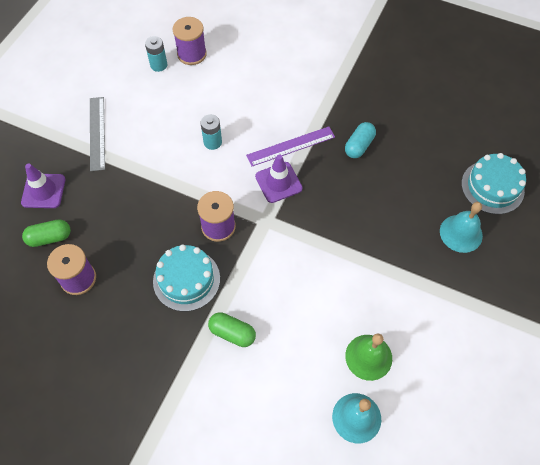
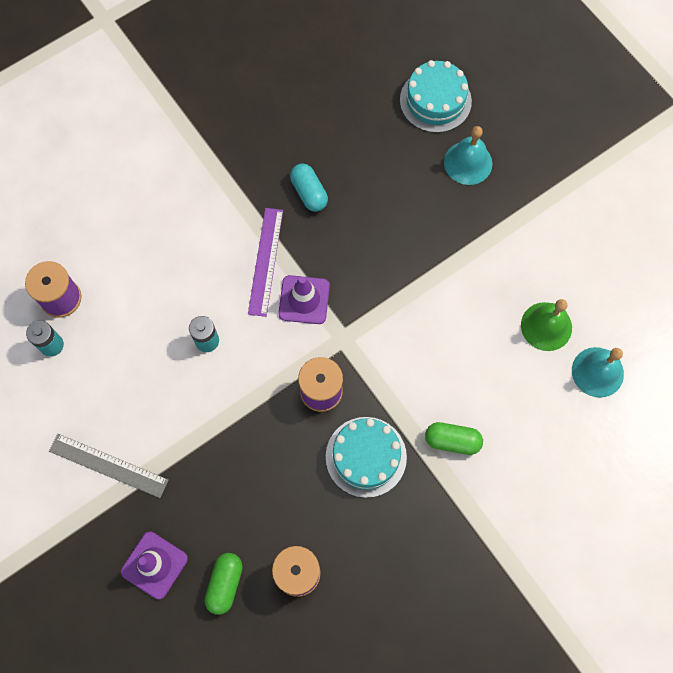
camera: 60 degrees left, 10 degrees up
green capsule [208,312,256,347] -> green capsule turned 45 degrees clockwise [425,422,483,455]

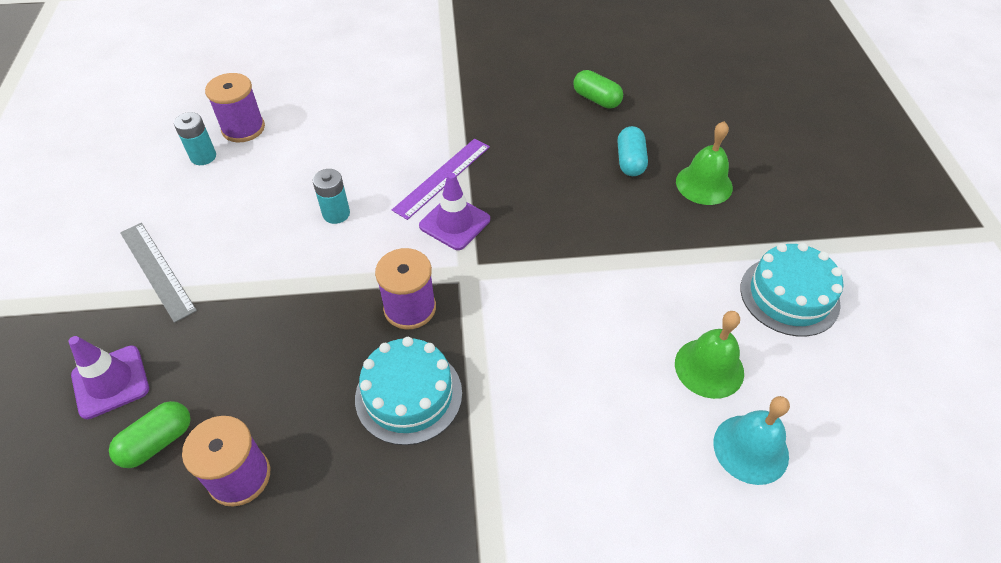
camera: 30 degrees right, 20 degrees down
turquoise capsule [290,163,328,212] -> turquoise capsule moved to [617,126,648,176]
turquoise cake [400,60,472,133] -> turquoise cake moved to [740,243,843,337]
green capsule [425,422,483,455] -> green capsule moved to [573,70,623,109]
turquoise bell [444,126,492,185] -> green bell [676,121,733,205]

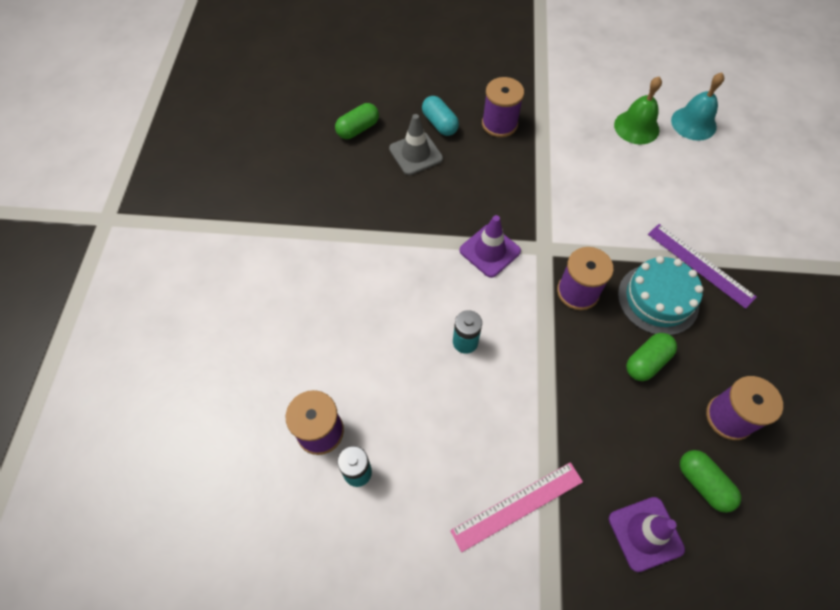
camera: 80 degrees left, 10 degrees up
grey ruler [120,223,197,323] -> pink ruler [450,462,583,552]
purple ruler [392,138,490,220] -> purple ruler moved to [648,224,757,309]
turquoise capsule [617,126,648,176] -> turquoise capsule turned 45 degrees clockwise [422,96,459,136]
green bell [676,121,733,205] -> none
turquoise cake [740,243,843,337] -> none
none -> grey traffic cone [389,114,443,175]
none -> purple spool [482,77,524,137]
none -> green capsule [626,333,677,381]

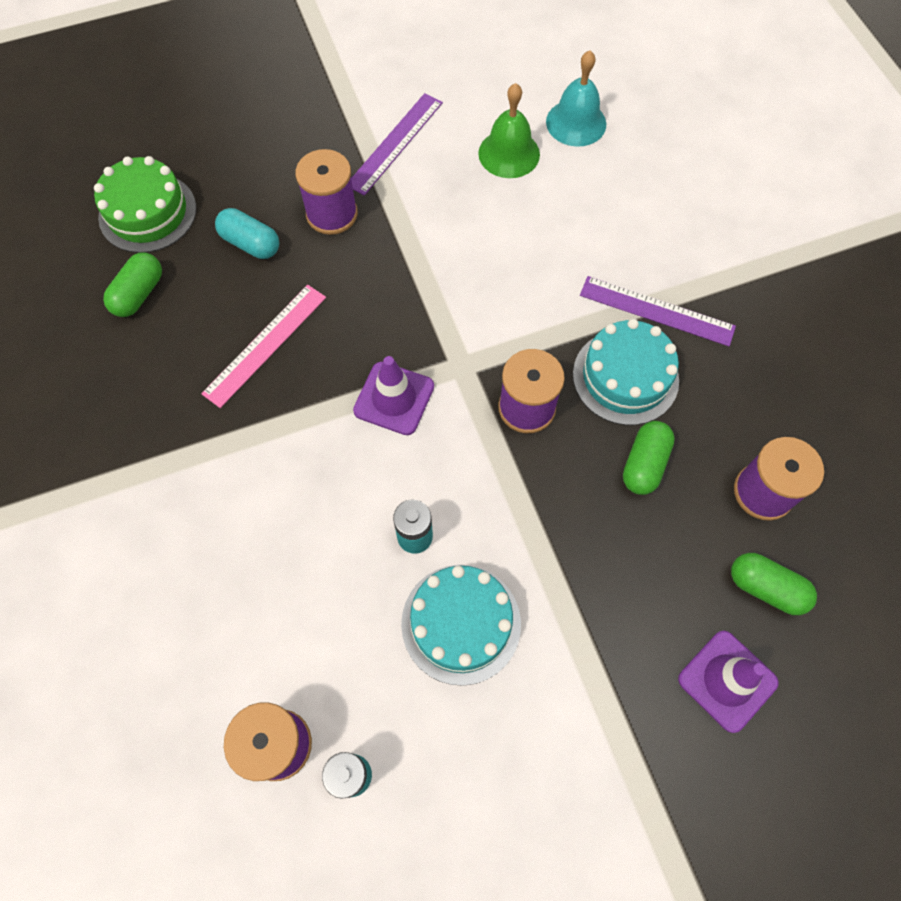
camera: 25 degrees left, 5 degrees up
grey traffic cone [389,114,443,175] -> none
pink ruler [450,462,583,552] -> pink ruler moved to [201,285,326,408]
none -> green cake [94,156,196,253]
none -> purple ruler [351,93,443,196]
none -> turquoise cake [401,565,521,686]

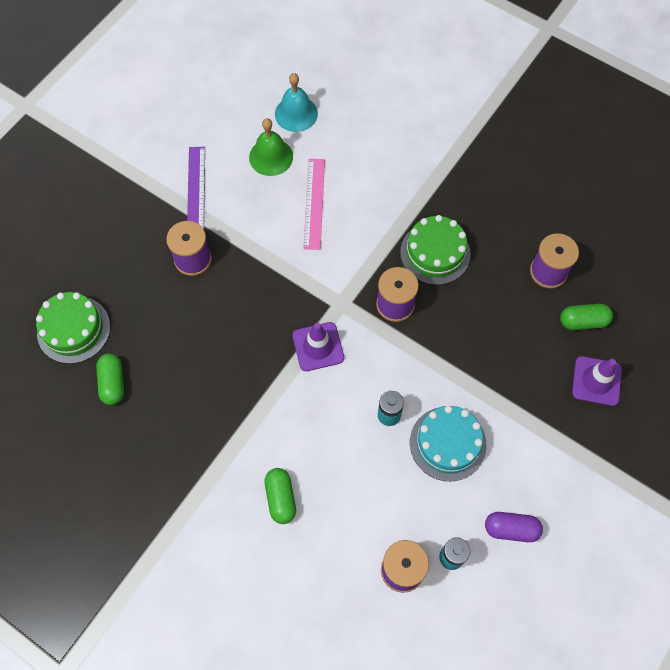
camera: 35 degrees left, 0 degrees up
pink ruler [201,285,326,408] -> pink ruler moved to [303,159,325,250]
turquoise capsule [215,208,279,259] -> none
turquoise cake [573,319,679,425] -> green cake [400,215,471,285]
purple ruler [580,276,736,346] -> none
green capsule [623,421,675,495] -> green capsule moved to [265,468,296,524]
none -> purple capsule [485,512,543,542]

